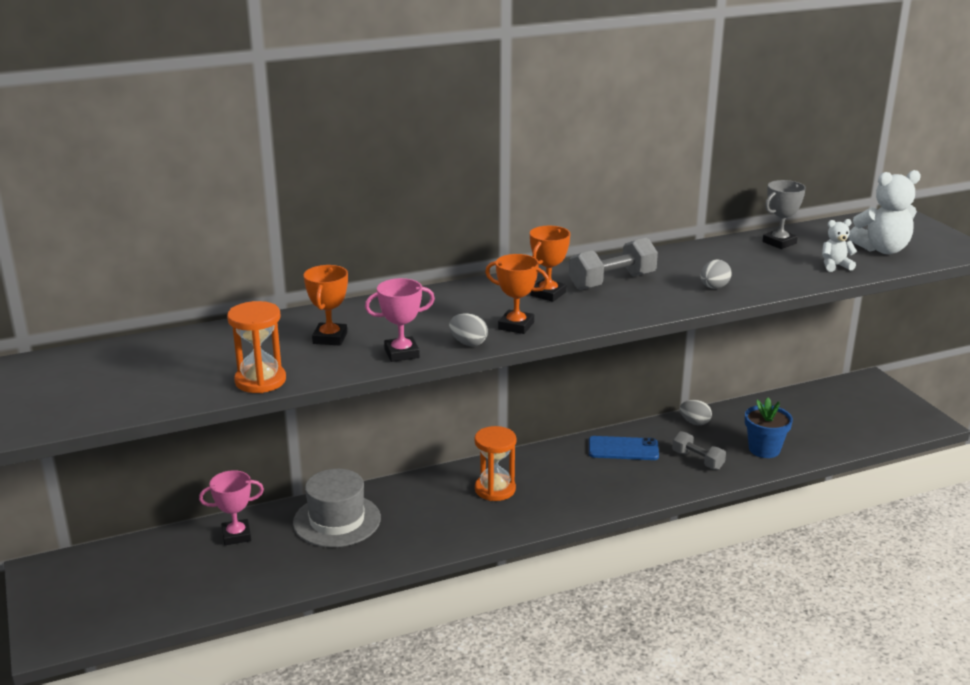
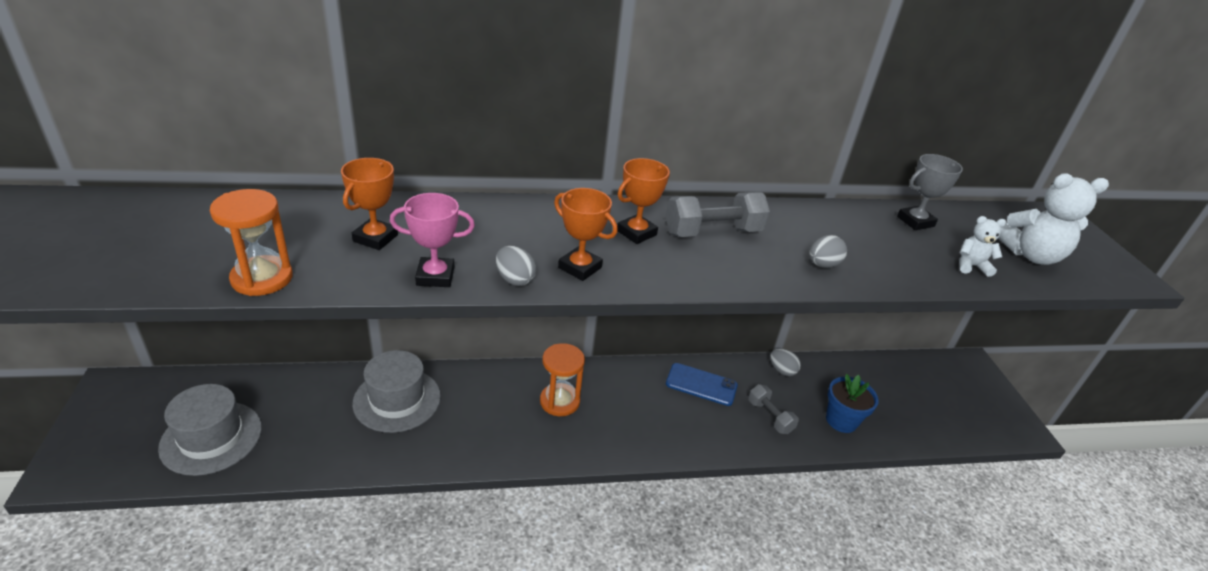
camera: 10 degrees right, 10 degrees up
pink trophy [199,470,264,545] -> none
none -> grey hat [158,384,262,476]

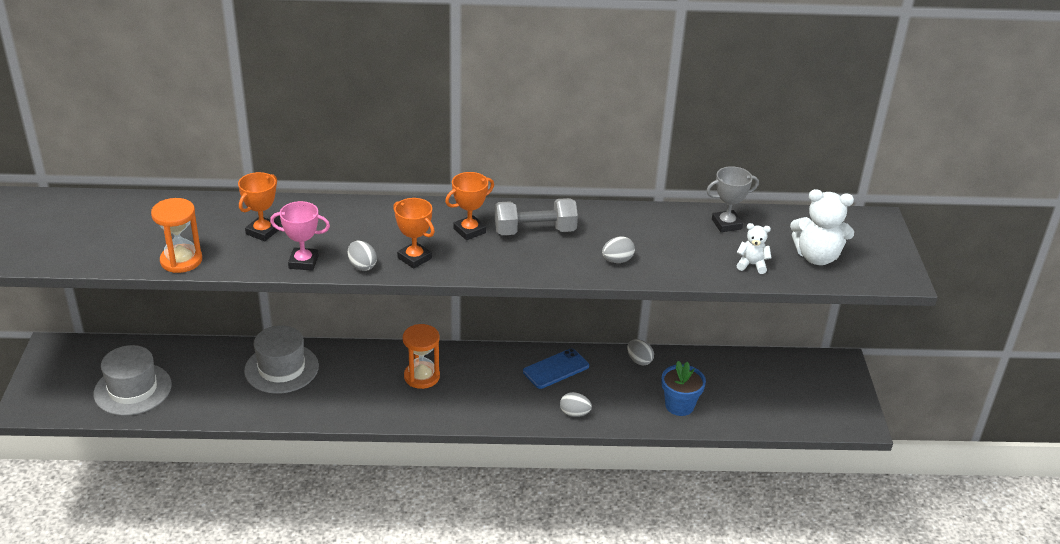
camera: 10 degrees right, 0 degrees up
blue phone [666,363,738,406] -> blue phone turned 60 degrees counterclockwise [523,349,589,389]
grey dumbbell [748,384,799,434] -> none
none -> grey egg [560,392,592,417]

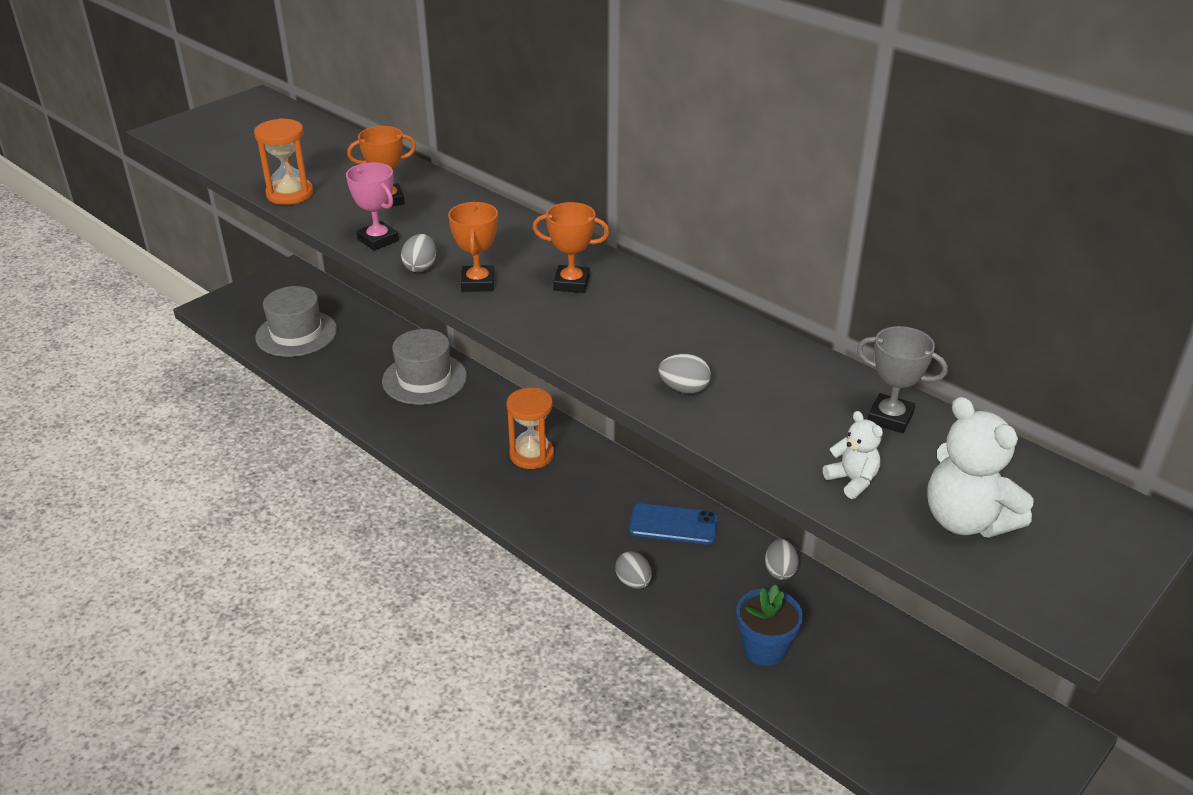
camera: 45 degrees right, 0 degrees up
grey dumbbell [495,198,578,235] -> none

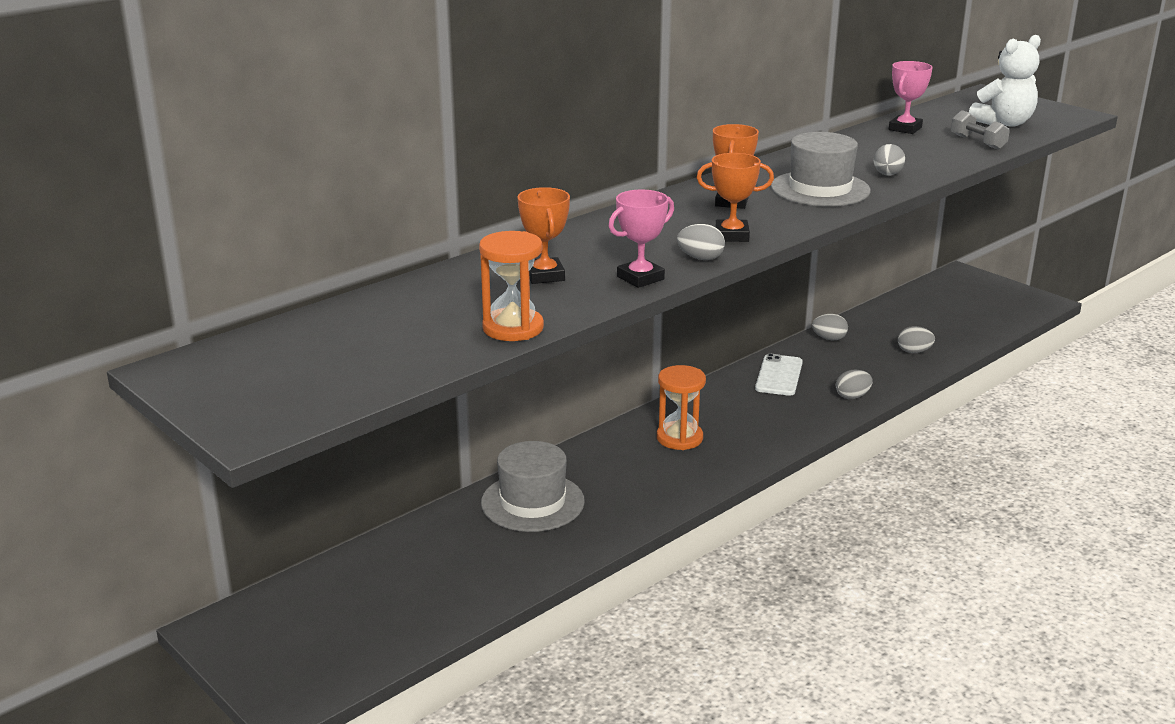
camera: 85 degrees left, 10 degrees down
grey hat [255,286,337,357] -> grey hat moved to [771,132,870,206]
blue phone [629,503,718,545] -> white phone [755,354,803,396]
blue flower pot [737,585,803,666] -> grey egg [898,326,935,353]
white teddy bear [823,411,883,499] -> grey dumbbell [951,110,1010,150]
grey trophy [857,326,948,433] -> pink trophy [889,61,933,134]

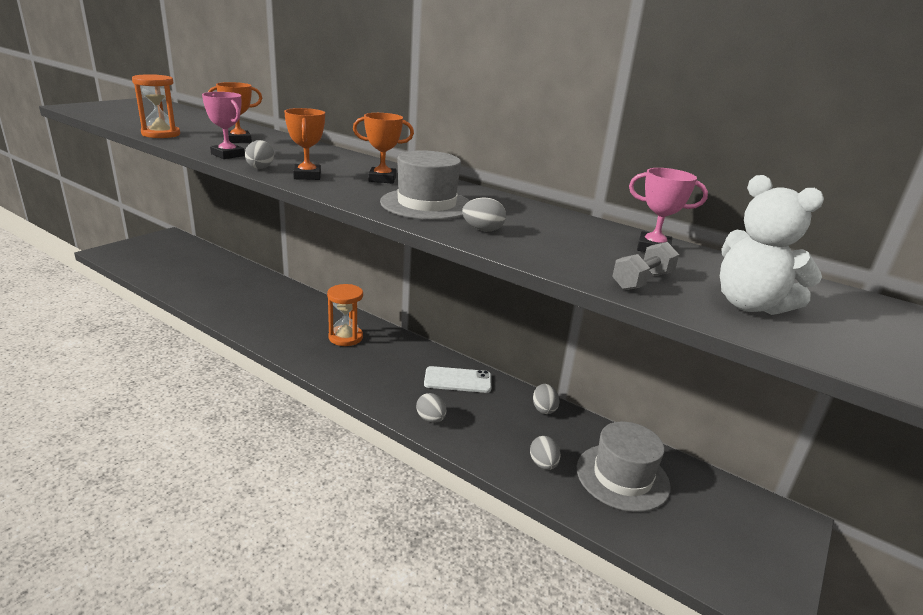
camera: 75 degrees right, 0 degrees up
grey hat [481,441,585,532] -> grey hat moved to [577,422,671,512]

